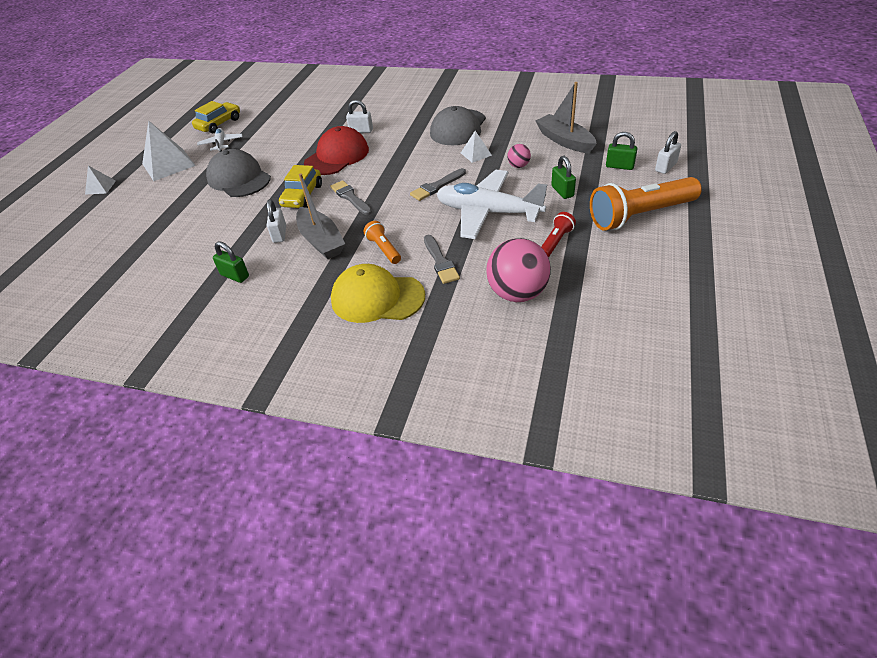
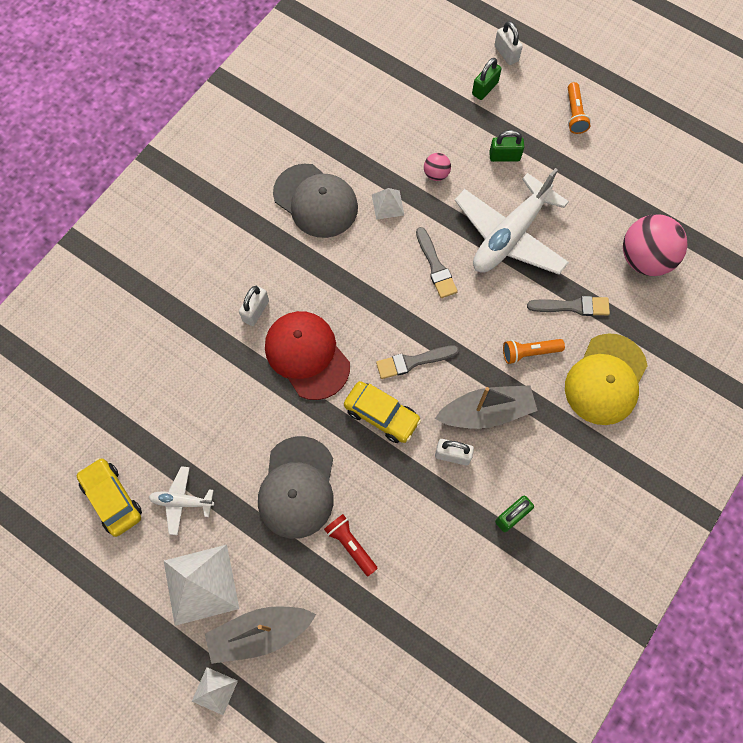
camera: 75 degrees left, 25 degrees up
grey cap [206,149,271,197] -> grey cap turned 60 degrees counterclockwise [258,436,334,539]
grey boat [535,82,597,153] -> grey boat moved to [205,606,316,664]
red flashlight [541,212,576,257] -> red flashlight moved to [324,514,378,576]
orange flashlight [590,177,702,231] -> orange flashlight [568,82,591,134], size x0.48

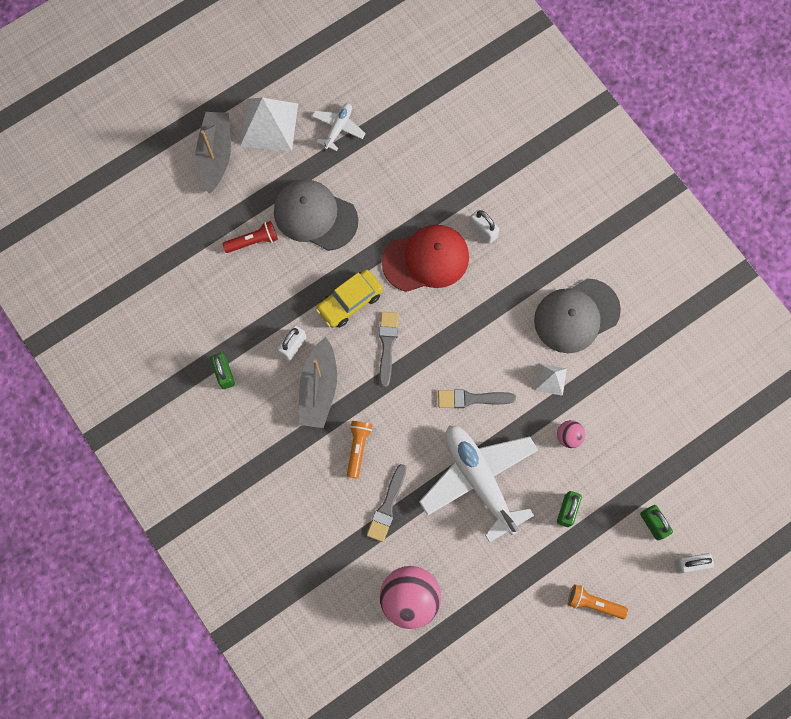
camera: 110 degrees right, 5 degrees up
yellow car [77,458,142,537] -> none
white pyramid [192,667,238,715] -> none
yellow cap [565,333,648,425] -> none

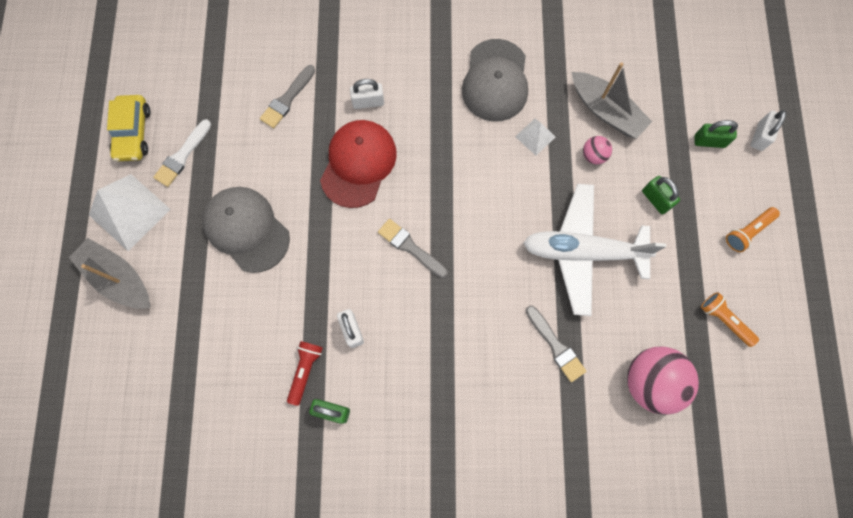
camera: 55 degrees left, 0 degrees up
red flashlight [223,221,278,253] -> red flashlight moved to [287,341,323,406]
grey cap [274,180,358,251] -> grey cap turned 75 degrees clockwise [203,187,290,273]
grey boat [299,337,337,428] -> grey boat moved to [572,62,652,139]
white plane [312,103,366,151] -> white brush [153,119,211,187]
yellow car [316,270,383,328] -> yellow car moved to [107,95,150,161]
orange flashlight [347,421,372,479] -> orange flashlight moved to [701,292,759,347]
grey brush [438,389,516,408] -> grey brush moved to [260,65,315,128]

